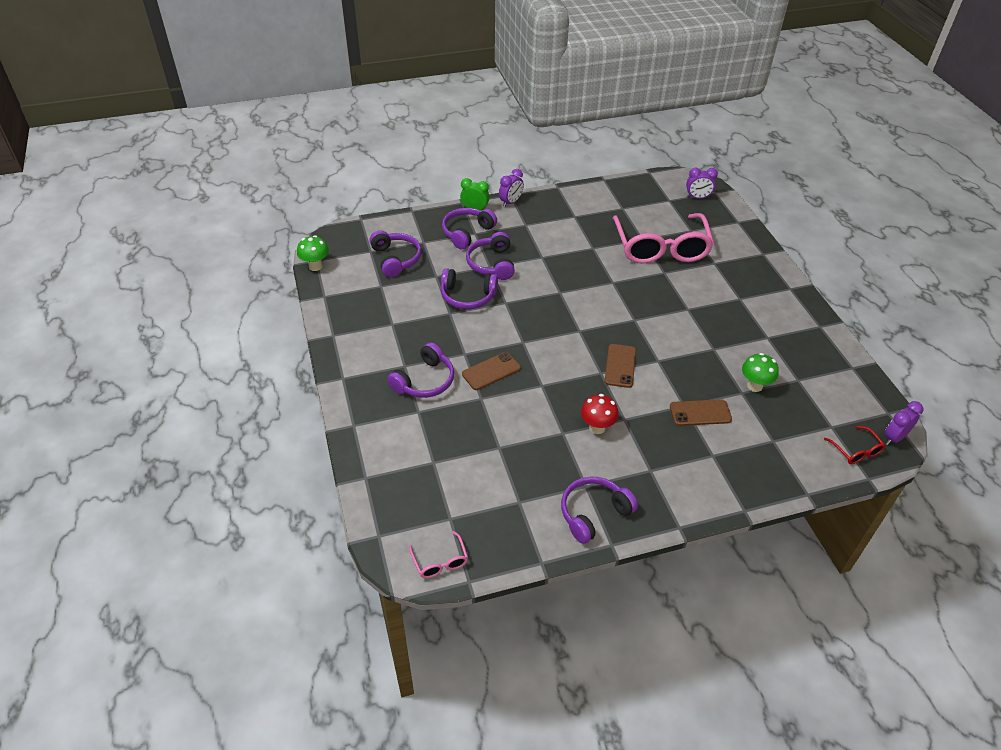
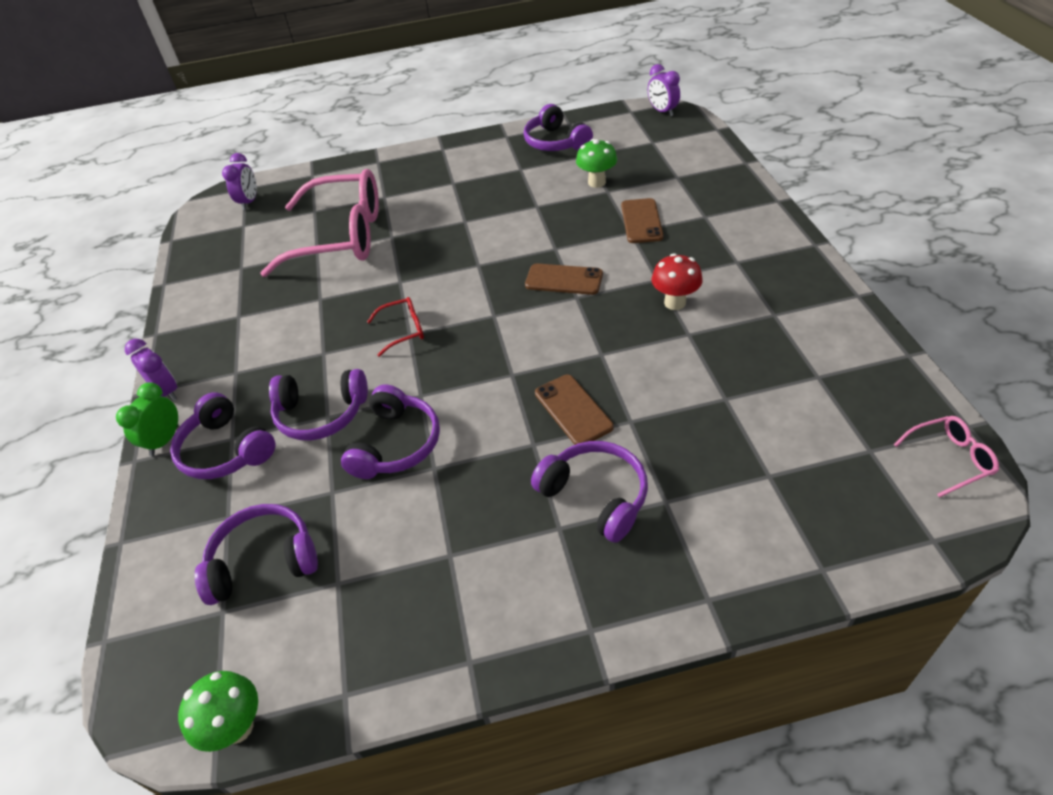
camera: 80 degrees left, 0 degrees up
purple headphones [561,477,638,544] -> purple headphones moved to [524,104,593,151]
red glasses [824,426,886,464] -> red glasses moved to [367,297,424,357]

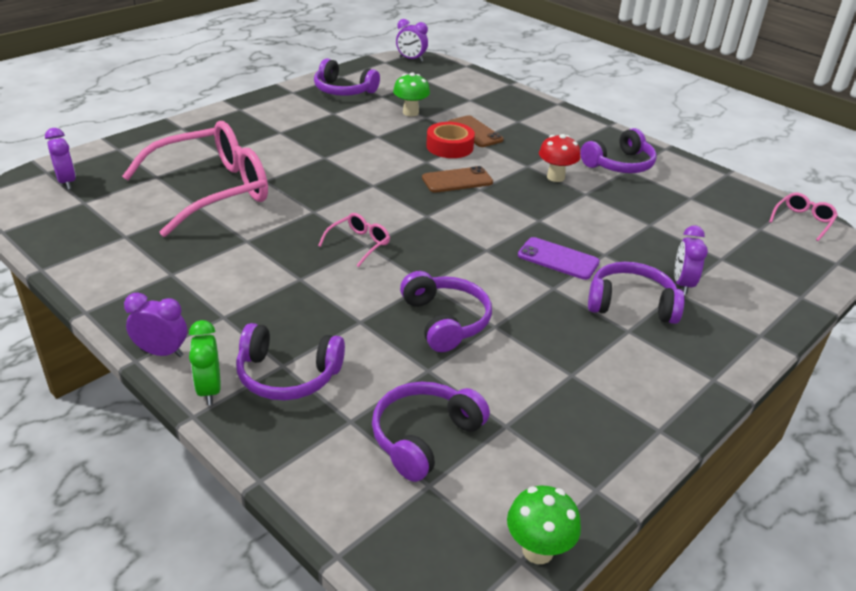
camera: 40 degrees left, 10 degrees down
purple headphones [269,369,368,441] -> purple headphones moved to [580,128,657,173]
red glasses [367,297,424,357] -> pink glasses [318,213,390,267]
brown phone [535,375,614,445] -> purple phone [518,237,600,280]
none -> red tape [426,122,475,158]
none -> purple clock [675,225,708,295]

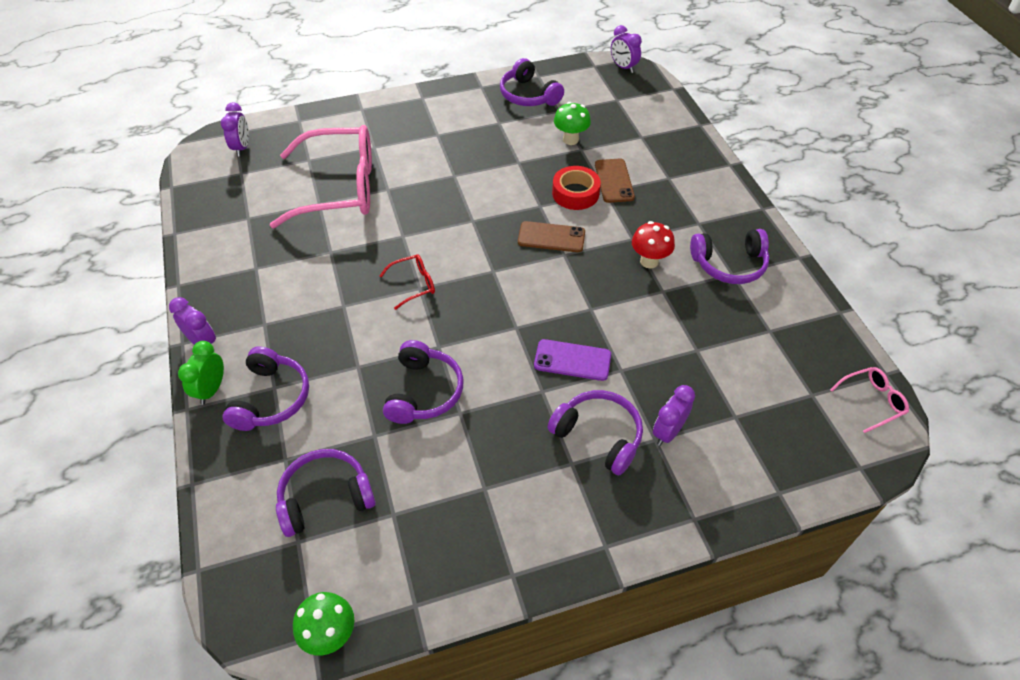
camera: 30 degrees right, 15 degrees up
purple headphones [236,323,345,400] -> purple headphones turned 120 degrees counterclockwise [222,346,309,431]
pink glasses [318,213,390,267] -> red glasses [379,254,435,310]
purple phone [518,237,600,280] -> purple phone turned 45 degrees counterclockwise [534,339,611,381]

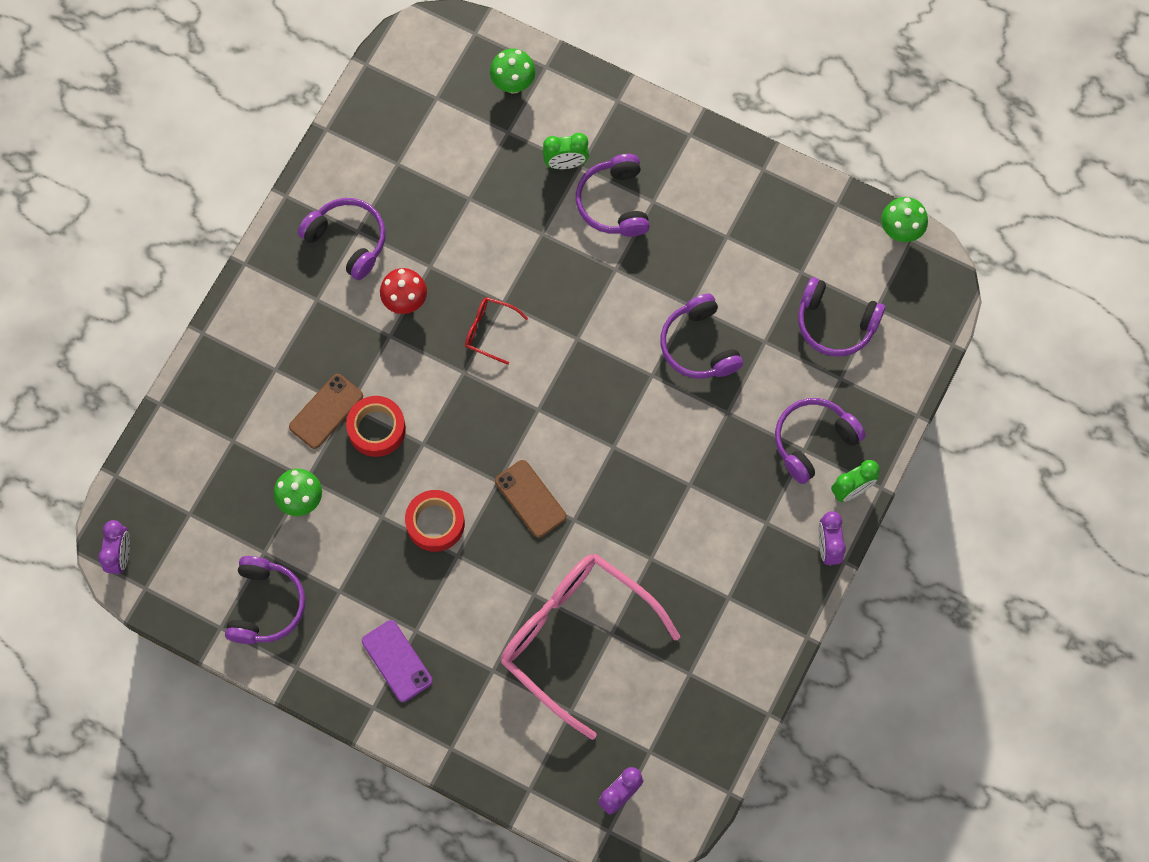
camera: 135 degrees left, 20 degrees up
red glasses [379,254,435,310] -> red glasses moved to [465,297,528,365]
purple headphones [383,340,464,424] -> purple headphones turned 75 degrees counterclockwise [660,293,743,378]
brown phone [518,221,585,252] -> brown phone moved to [495,460,567,538]
purple phone [534,339,611,381] -> purple phone moved to [362,620,433,702]
purple clock [653,385,695,446] -> green clock [543,133,589,169]
pink glasses [830,367,909,433] -> none
none -> red tape [405,490,465,552]
none -> green mushroom [490,49,535,94]

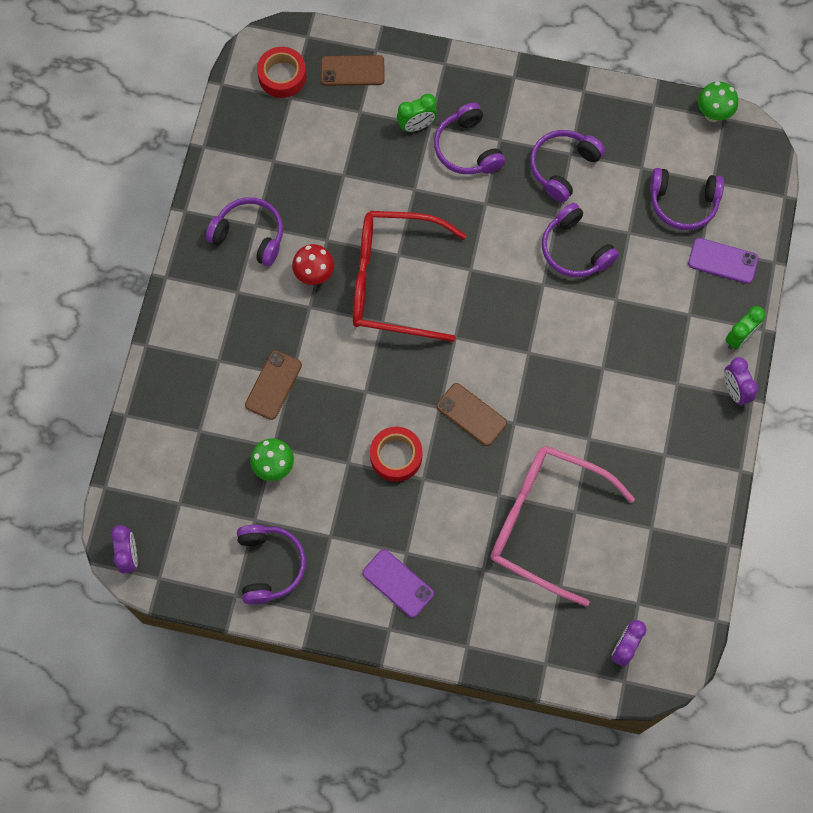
camera: 15 degrees left, 0 degrees up
red tape [346,396,406,457] -> red tape moved to [257,47,306,98]
red glasses [465,297,528,365] -> red glasses [353,211,466,342], size x2.46
green mushroom [490,49,535,94] -> brown phone [321,55,385,86]
purple headphones [775,398,866,484] -> purple headphones moved to [530,130,605,202]
none -> purple phone [688,238,759,284]

